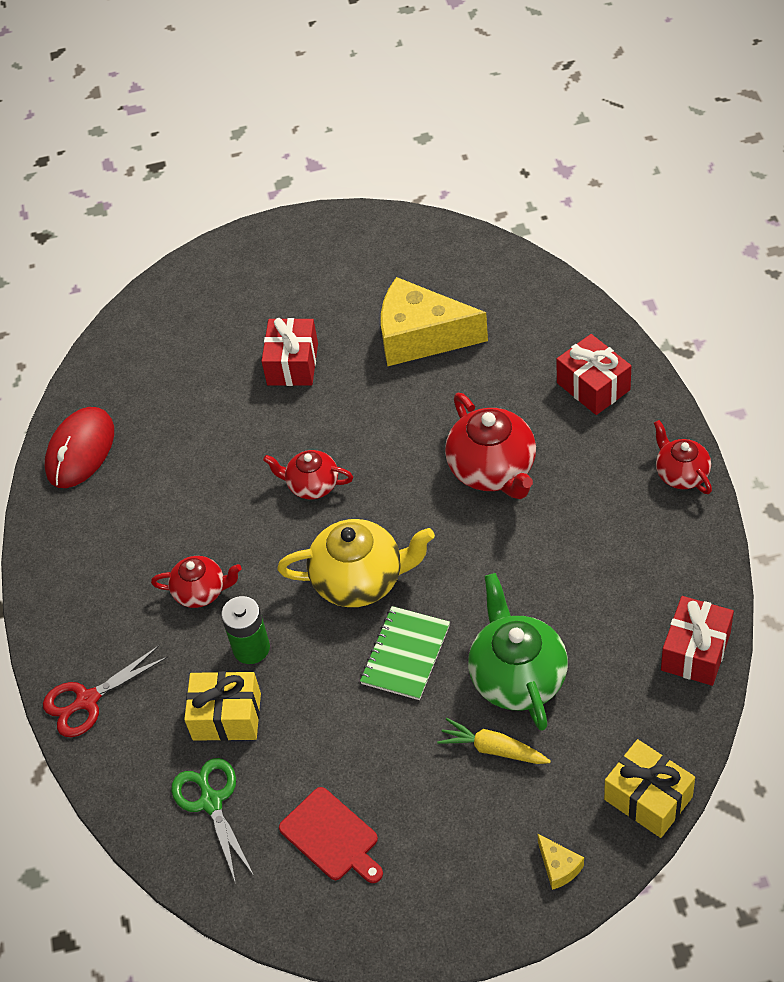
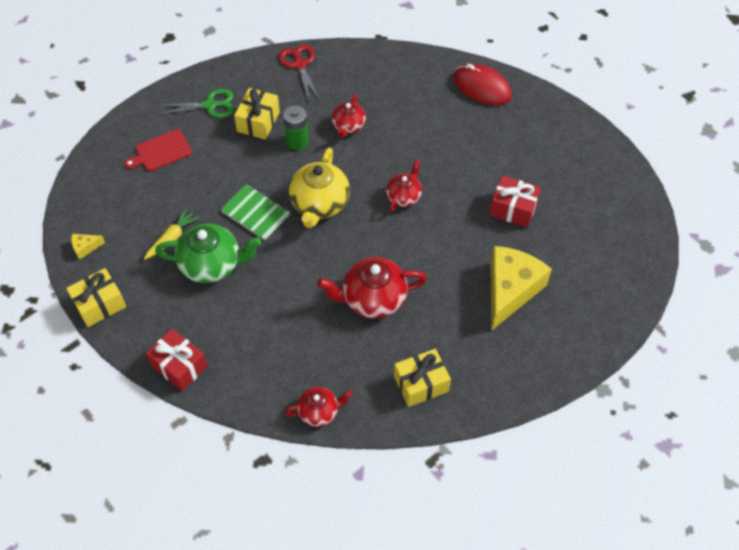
camera: 100 degrees right, 5 degrees up
red gift [556,334,631,415] -> yellow gift [394,349,451,407]

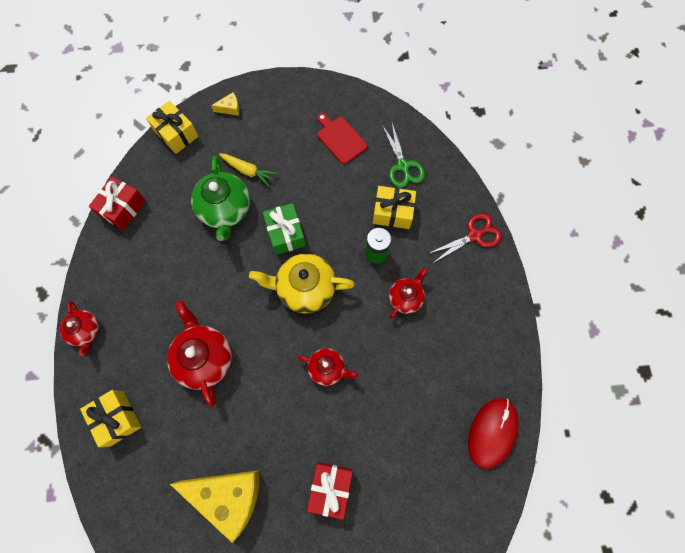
camera: 80 degrees right, 15 degrees up
yellow cheese [71,234,105,260] -> yellow cheese turned 105 degrees clockwise [211,92,240,116]
green notebook [221,184,290,240] -> green gift [263,203,306,255]
red teapot [331,94,366,138] -> red teapot turned 120 degrees clockwise [389,267,428,319]

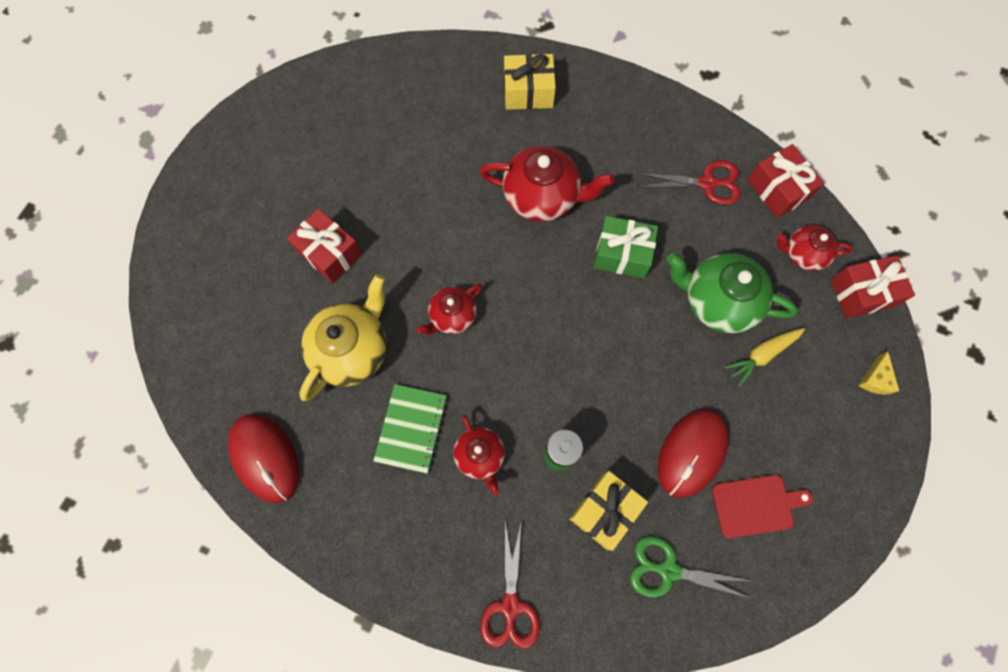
camera: 120 degrees right, 0 degrees up
red teapot [60,301,99,356] -> red teapot moved to [777,225,853,271]
yellow gift [146,101,198,154] -> red gift [831,255,915,318]
yellow cheese [170,470,260,543] -> none
yellow teapot [249,254,355,313] -> yellow teapot moved to [299,274,387,401]
green gift [263,203,306,255] -> green gift moved to [594,216,658,278]
none -> green notebook [374,384,448,473]
none -> red scissors [638,160,741,205]
none -> red mouse [658,409,729,498]

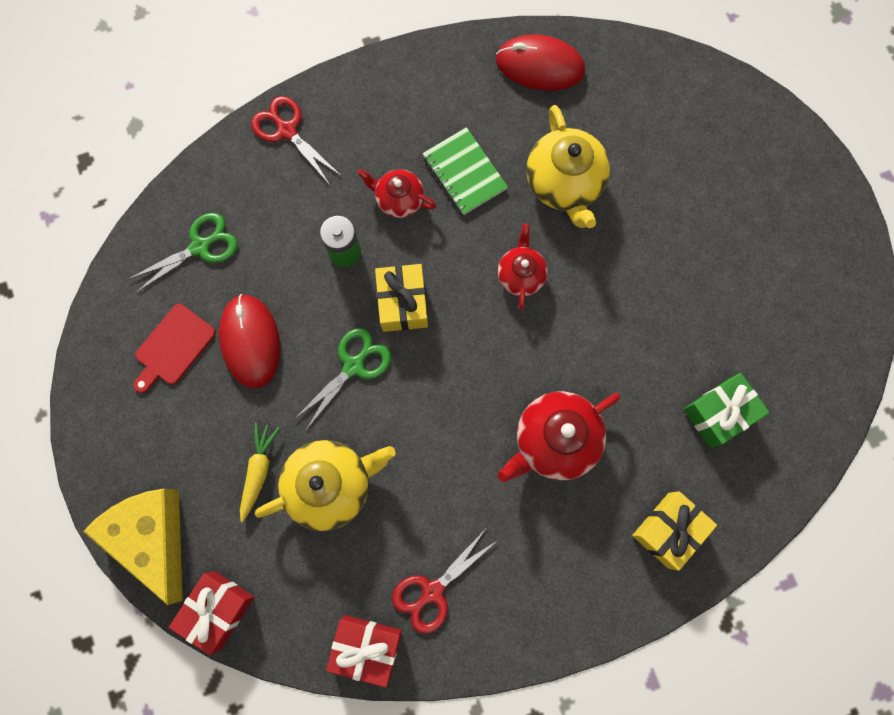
camera: 135 degrees right, 5 degrees up
red gift [287,209,362,283] -> none
yellow gift [569,471,648,551] -> yellow gift moved to [375,264,428,332]
green gift [594,216,658,278] -> green gift moved to [683,373,770,448]
green teapot [666,253,798,333] -> yellow teapot [255,440,396,531]
red teapot [777,225,853,271] -> none
yellow cheese [858,351,899,395] -> yellow cheese [83,488,183,605], size x2.49
none -> green scissors [294,328,391,430]

